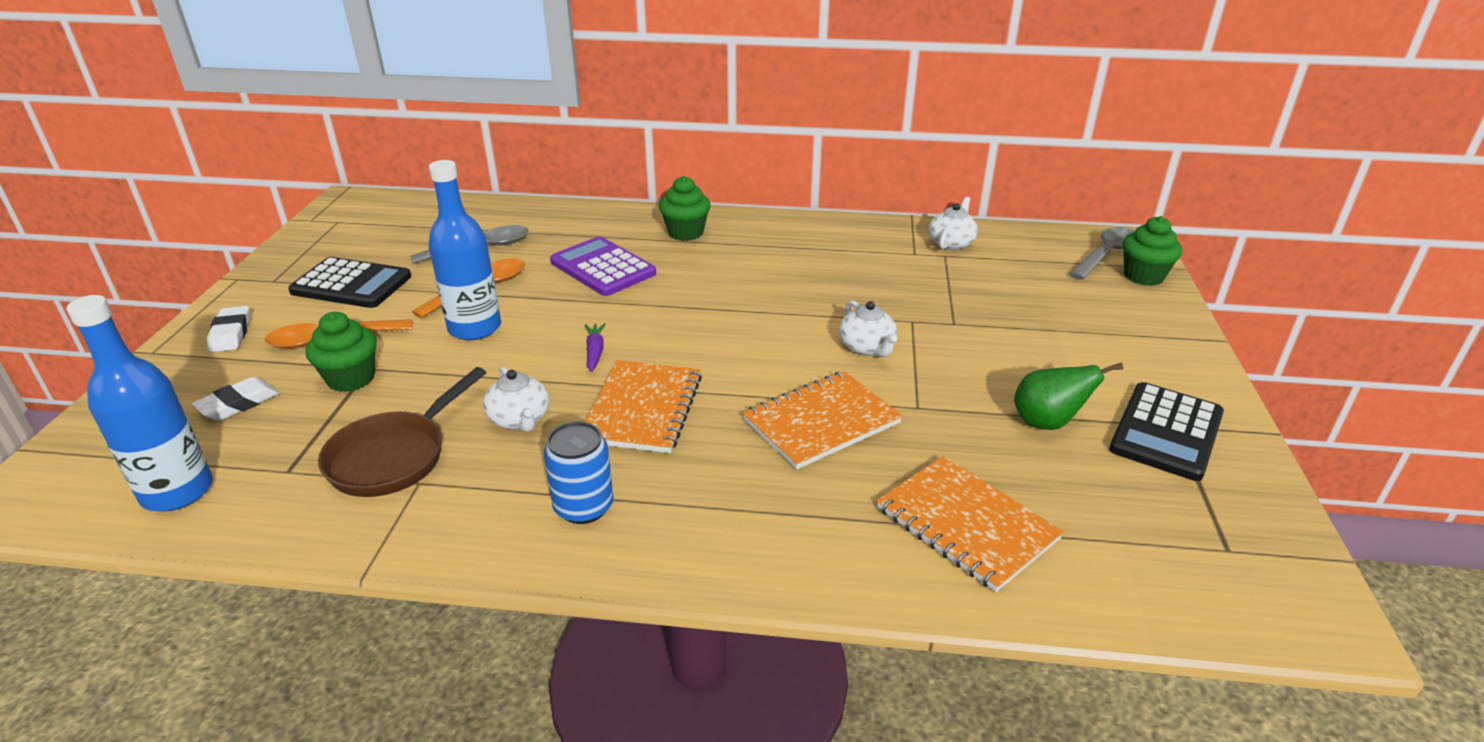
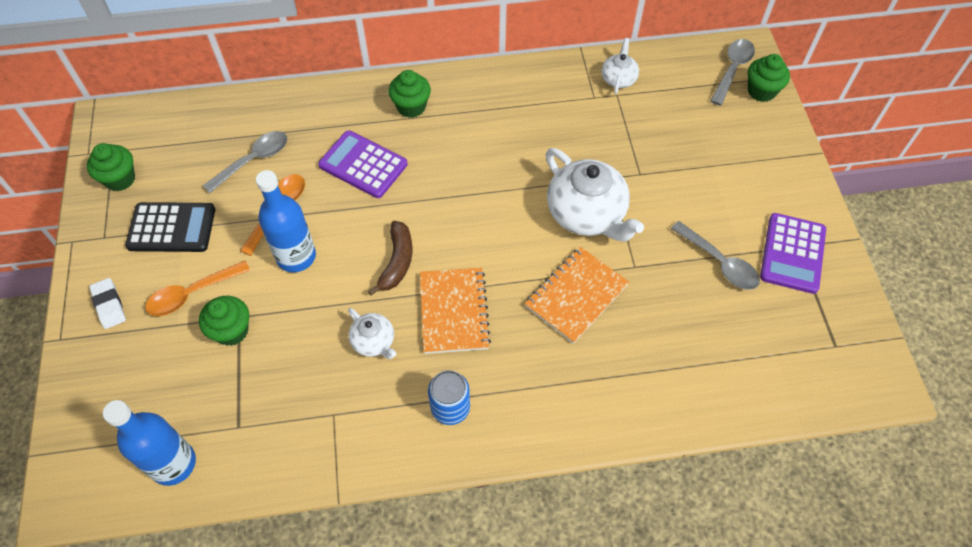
camera: 15 degrees left, 25 degrees up
white eraser [192,377,279,421] -> none
brown pan [318,367,486,497] -> none
purple carrot [585,323,606,372] -> brown banana [368,221,412,295]
white teapot [839,300,897,357] -> white teapot [546,148,644,242], size x1.96
orange notebook [877,456,1064,592] -> none
green pear [1014,363,1123,430] -> grey spoon [671,221,760,290]
black calculator [1109,382,1224,481] -> purple calculator [760,213,826,294]
none -> green cupcake [87,143,135,191]

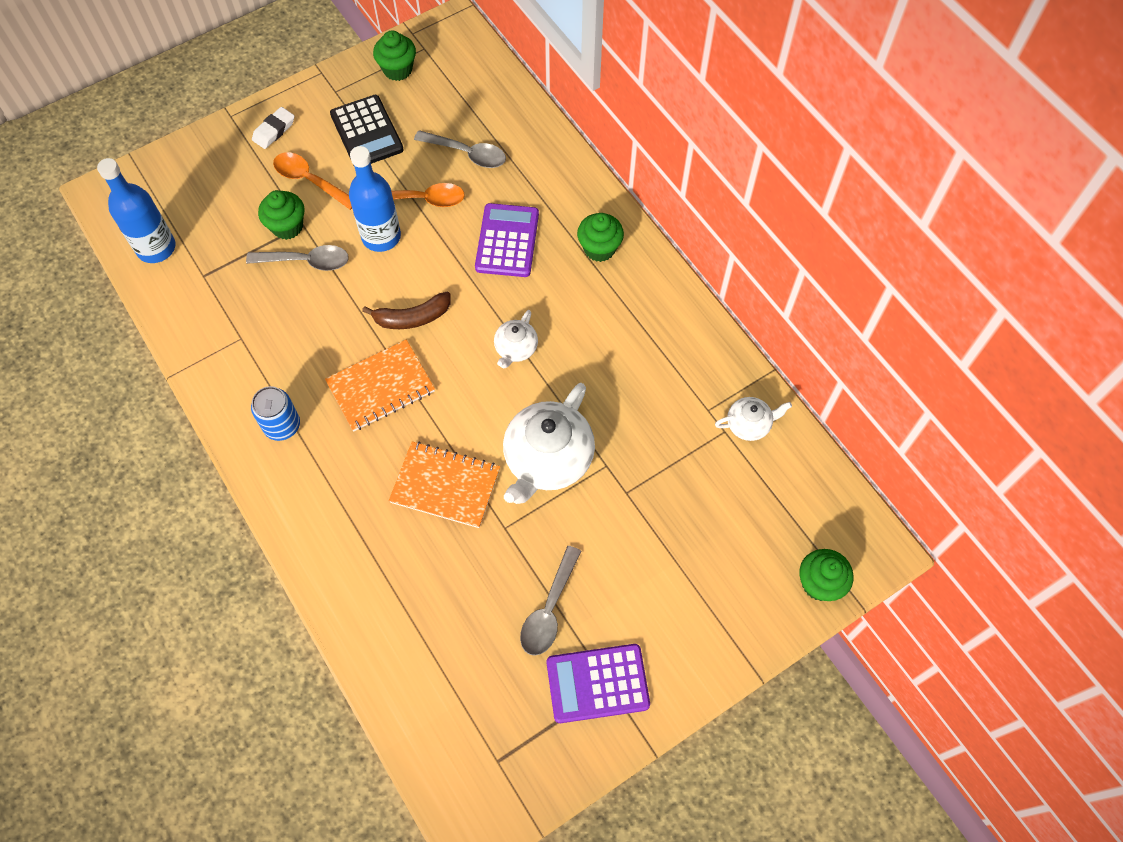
camera: 65 degrees right, 5 degrees up
white teapot [348,308,396,359] -> white teapot moved to [494,310,538,368]
grey spoon [711,39,755,106] -> grey spoon moved to [246,245,349,271]

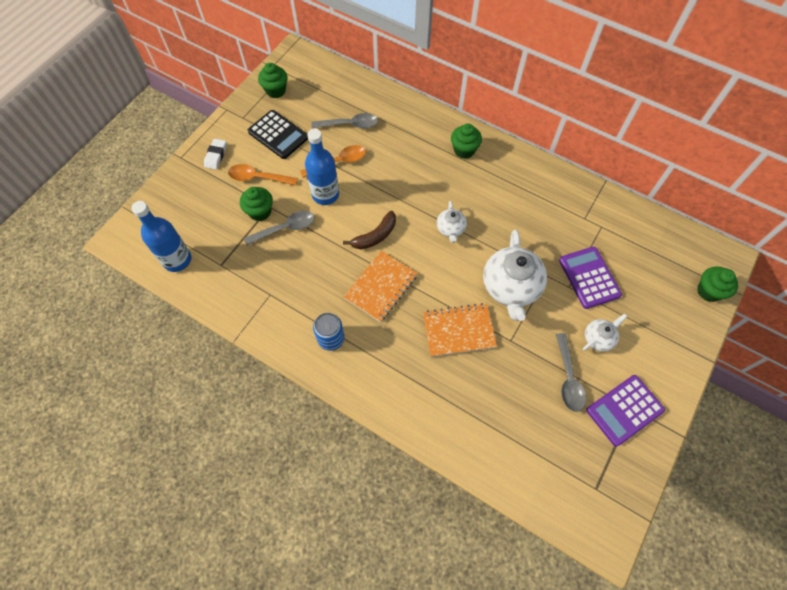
camera: 25 degrees left, 0 degrees up
purple calculator [475,203,539,277] -> purple calculator moved to [559,247,622,309]
white teapot [715,397,792,441] -> white teapot moved to [583,314,628,352]

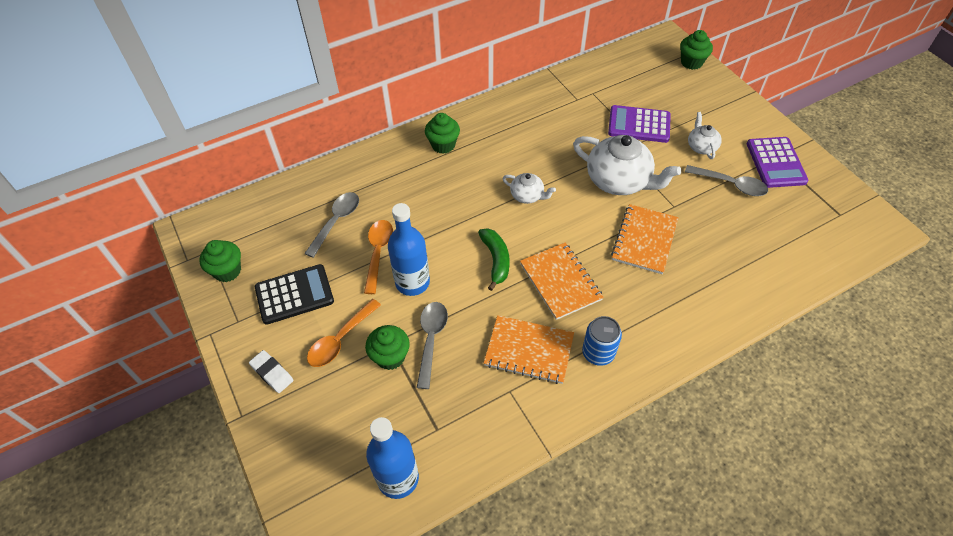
camera: 60 degrees left, 10 degrees down
brown banana [343,211,396,250] -> green banana [478,228,510,291]
none -> orange notebook [484,315,574,384]

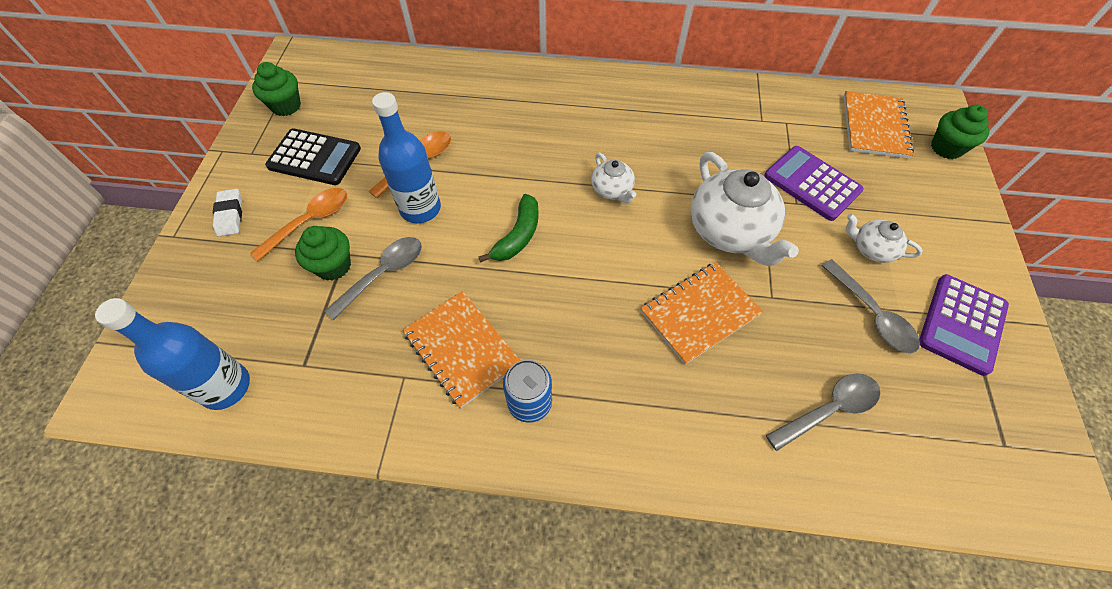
camera: 35 degrees right, 5 degrees up
grey spoon [304,192,359,258] -> grey spoon moved to [766,373,880,451]
orange spoon [307,299,381,367] -> orange spoon turned 150 degrees clockwise [250,188,347,261]
green cupcake [425,113,460,154] -> none
orange notebook [520,242,604,320] -> orange notebook moved to [844,91,914,159]
white teapot [688,112,722,159] -> white teapot turned 90 degrees counterclockwise [846,213,923,263]

